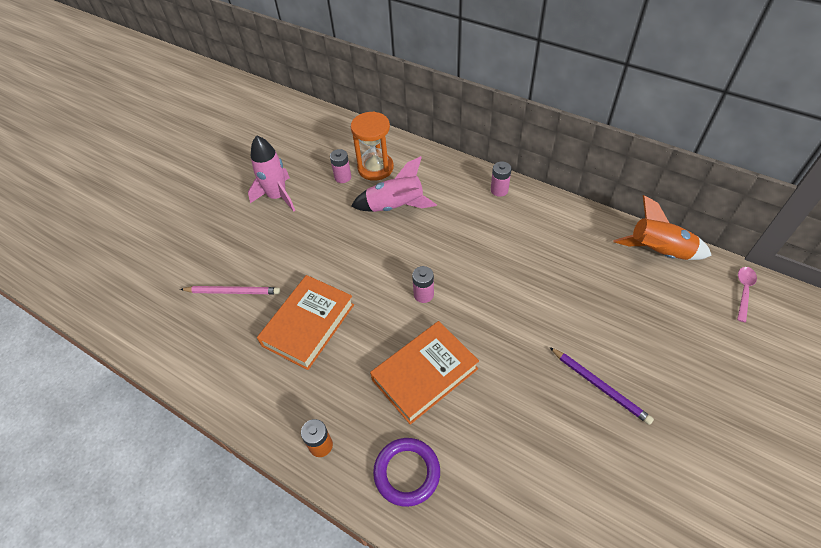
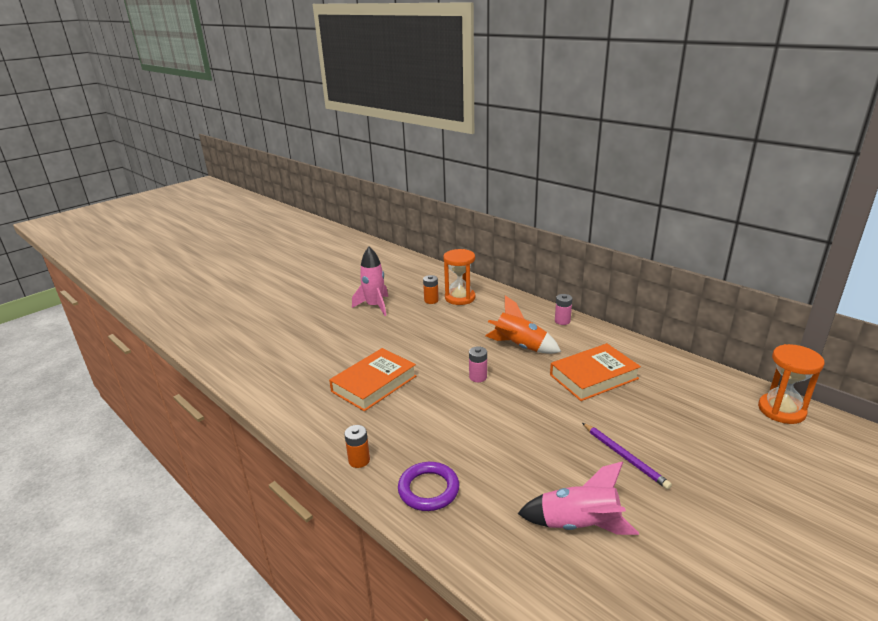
camera: 10 degrees right, 25 degrees down
pink pencil [180,286,280,294] -> none
pink battery [330,149,351,183] -> orange battery [423,275,439,304]
pink rocket [351,156,437,212] -> pink rocket moved to [517,461,639,535]
orange book [370,321,479,425] -> orange book moved to [550,343,641,401]
orange rocket [613,195,712,260] -> orange rocket moved to [485,296,561,354]
pink spoon [737,267,757,322] -> orange hourglass [758,344,824,424]

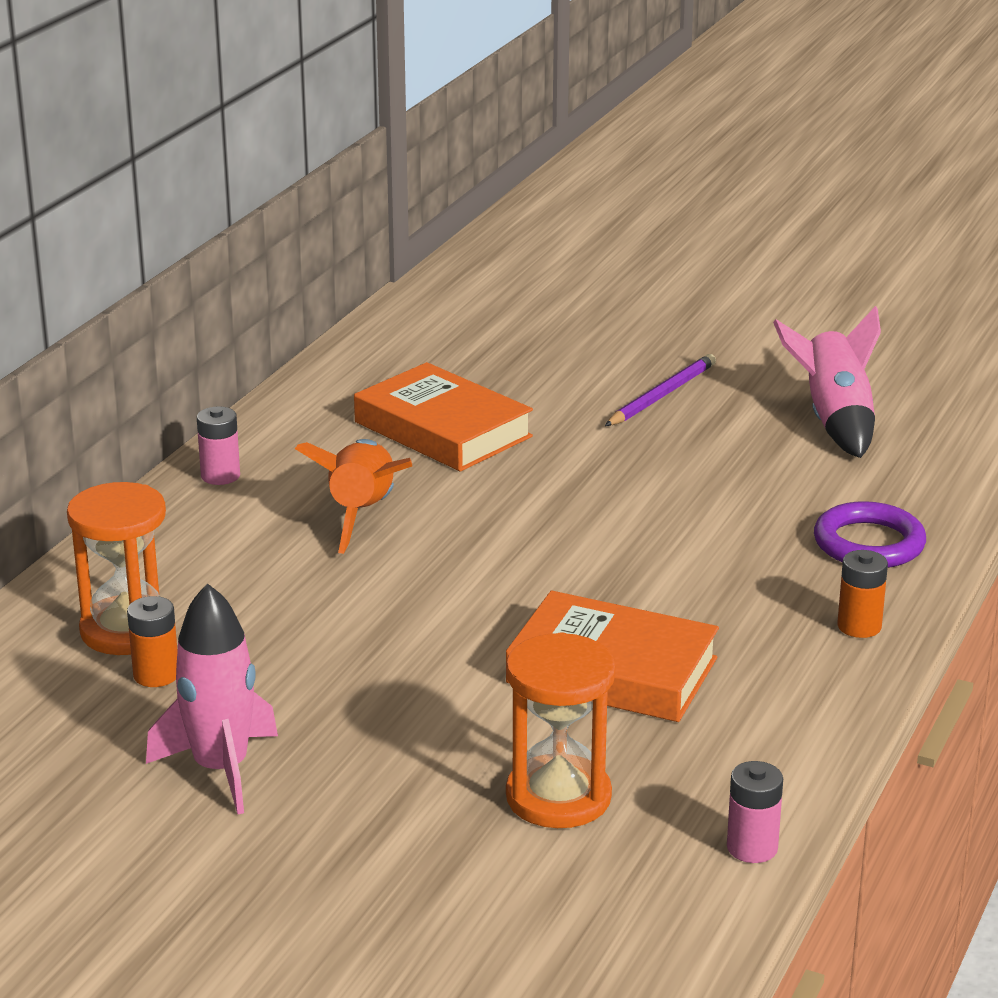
camera: 110 degrees left, 0 degrees up
pink battery [469,346,487,382] -> pink battery moved to [727,761,783,863]
orange hourglass [758,344,824,424] -> orange hourglass moved to [506,632,616,828]

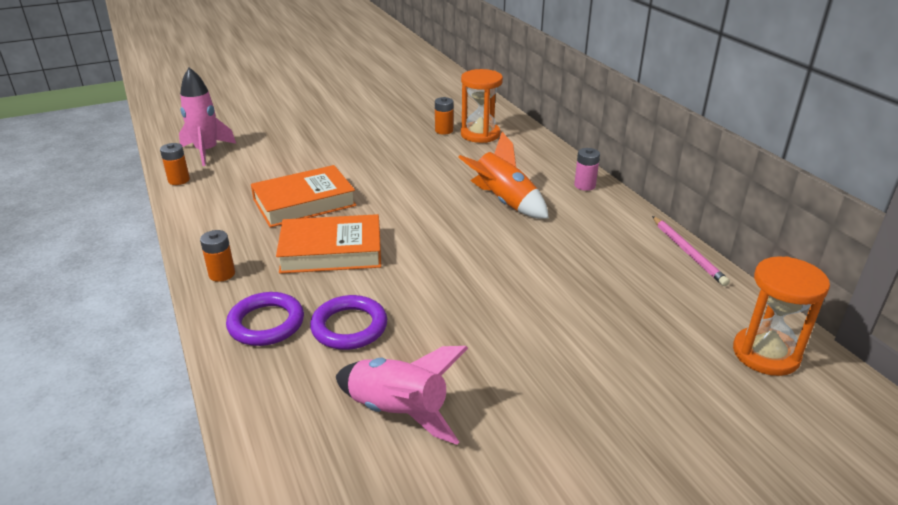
camera: 130 degrees right, 5 degrees up
pink rocket [146,583,278,814] -> pink rocket moved to [179,67,236,166]
orange book [354,362,533,472] -> orange book moved to [276,214,381,274]
orange hourglass [506,632,616,828] -> orange hourglass moved to [733,256,830,376]
purple pencil [605,354,716,426] -> none
pink battery [727,761,783,863] -> orange battery [160,143,190,185]
none -> purple ring [310,295,387,350]
none -> pink pencil [652,216,730,286]

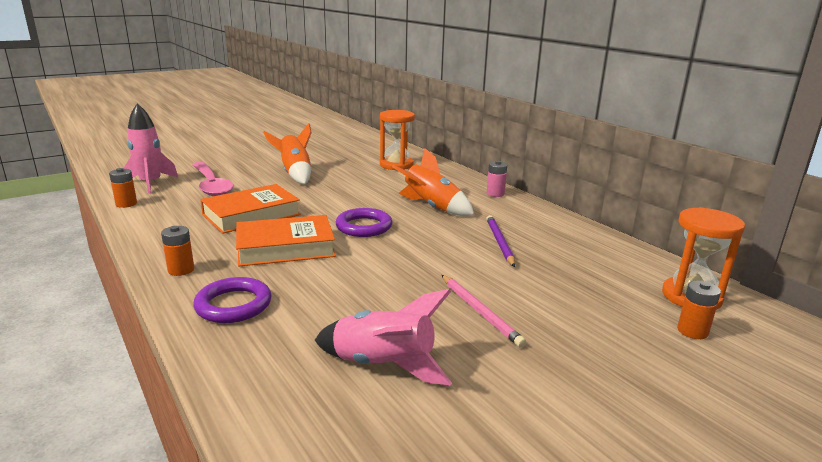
camera: 10 degrees left, 10 degrees down
purple ring [310,295,387,350] -> purple ring moved to [336,208,392,237]
orange battery [435,97,453,135] -> orange battery moved to [677,281,721,339]
pink pencil [652,216,730,286] -> pink pencil moved to [442,275,526,347]
none -> pink spoon [192,162,234,196]
none -> orange rocket [263,123,312,184]
none -> purple pencil [486,215,515,267]

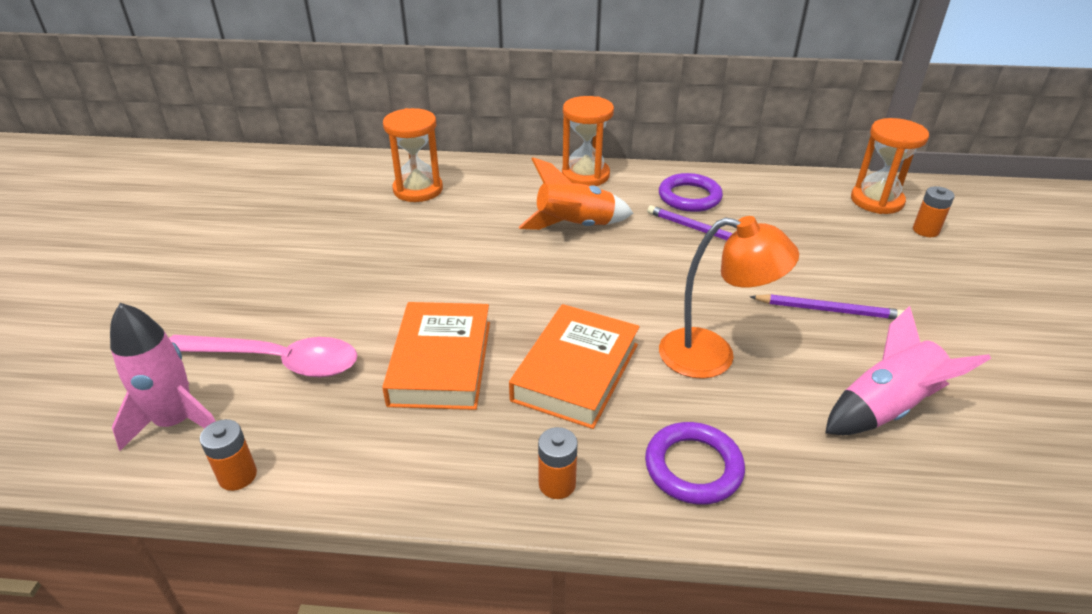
camera: 50 degrees left, 15 degrees up
orange rocket [263,123,312,184] -> none
purple ring [336,208,392,237] -> purple ring moved to [659,173,723,212]
pink pencil [442,275,526,347] -> purple pencil [750,294,904,320]
pink battery [487,161,507,197] -> orange hourglass [562,96,614,186]
none -> orange lamp [659,216,799,379]

